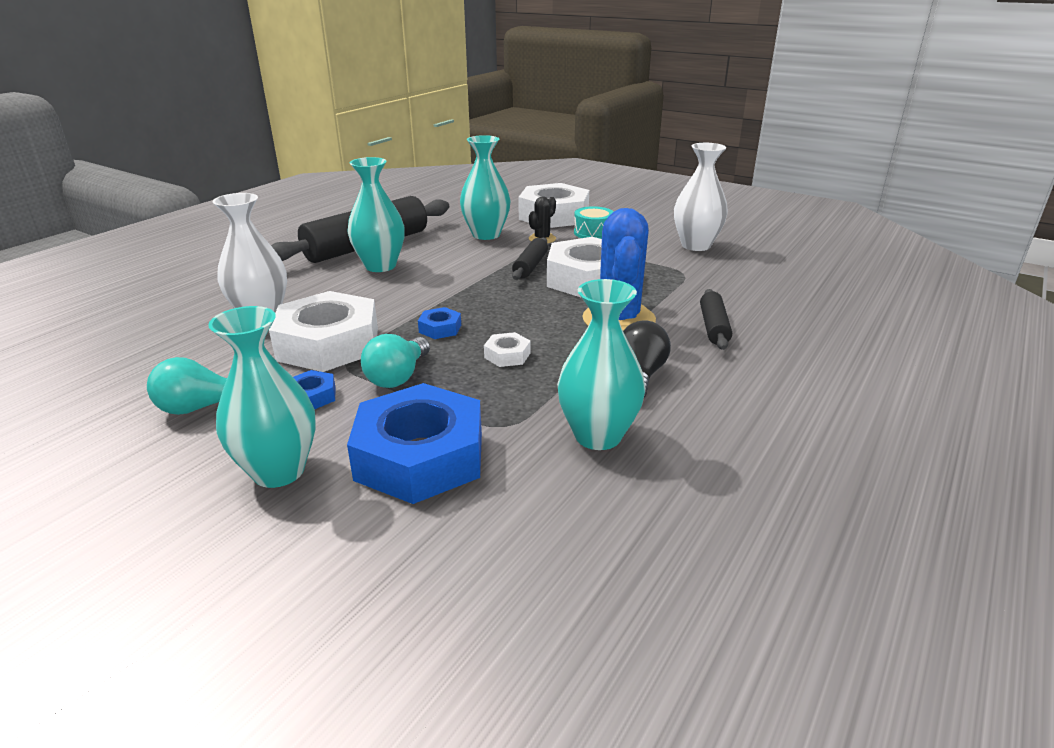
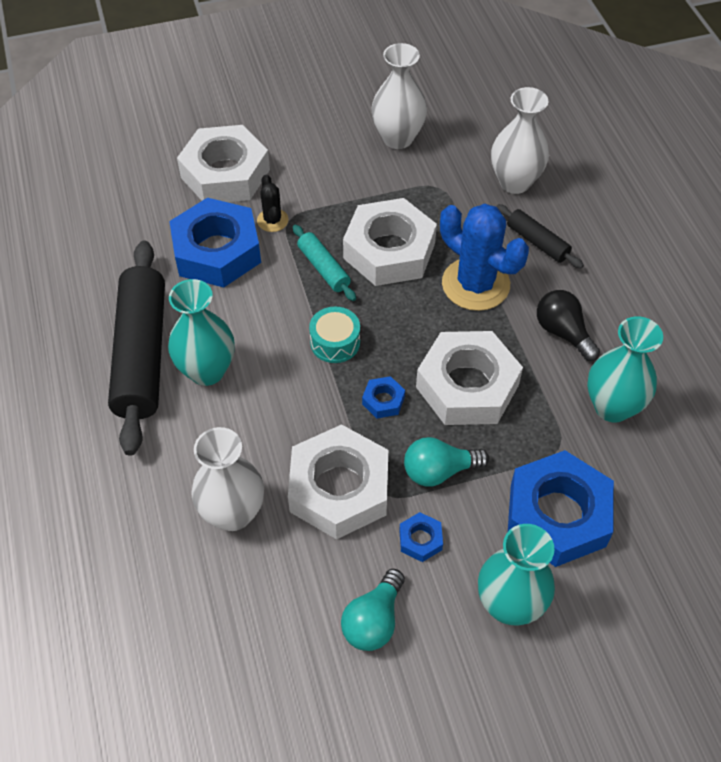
camera: 50 degrees left, 25 degrees up
turquoise light bulb [361,334,430,388] -> turquoise light bulb turned 105 degrees clockwise [404,437,489,487]
turquoise vase [460,135,510,240] -> blue nut [169,198,261,288]
white nut [484,332,531,367] -> white nut [416,331,523,425], size x2.39
black rolling pin [512,237,548,280] -> turquoise rolling pin [293,225,356,301]
turquoise drum [574,206,614,239] -> turquoise drum moved to [309,307,360,363]
none -> white vase [491,87,549,194]

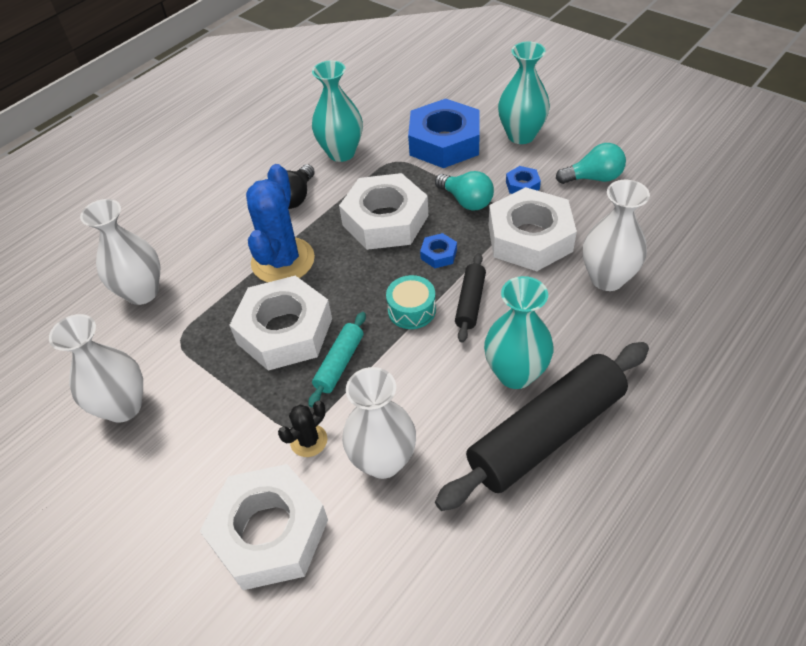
camera: 120 degrees left, 5 degrees down
blue nut [169,198,261,288] -> white vase [342,367,416,479]
black rolling pin [496,204,584,269] -> black rolling pin moved to [455,253,486,343]

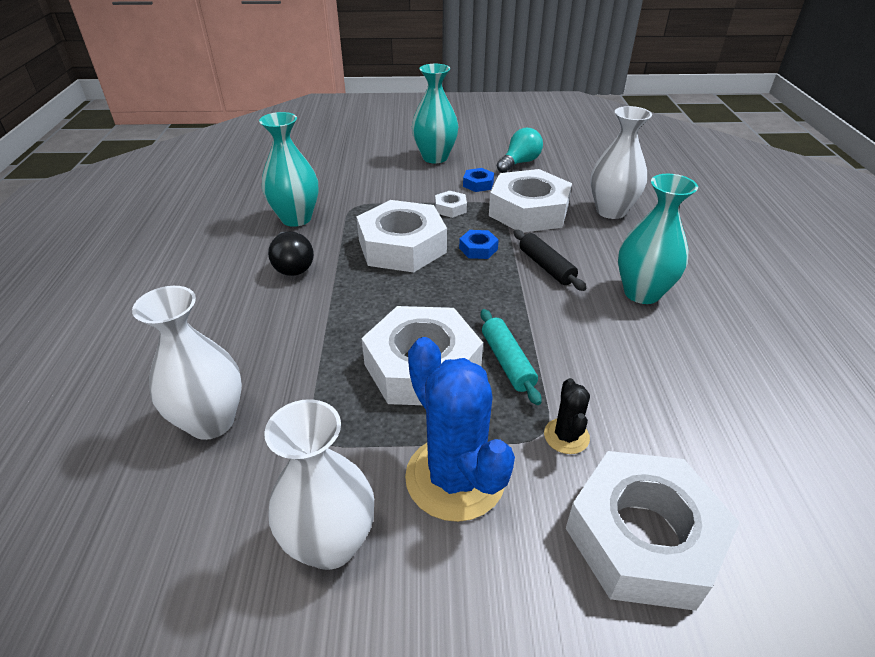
camera: 45 degrees left, 10 degrees down
blue cactus [246,164,315,283] -> blue cactus moved to [405,337,515,522]
white vase [342,367,416,479] -> none
turquoise drum [386,275,436,329] -> none
blue nut [408,99,480,168] -> none
turquoise light bulb [435,171,494,210] -> white nut [435,191,467,218]
black rolling pin [435,342,649,511] -> none

